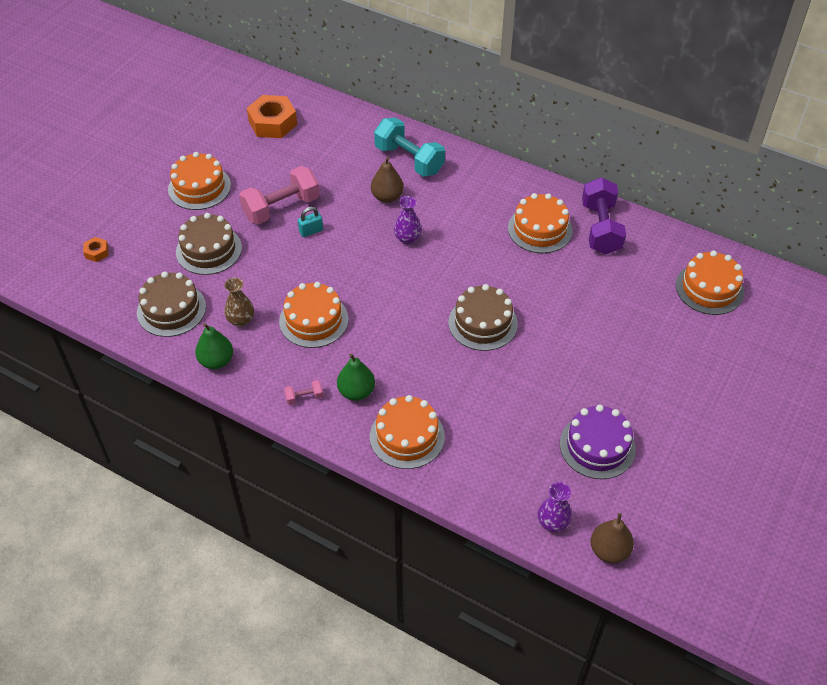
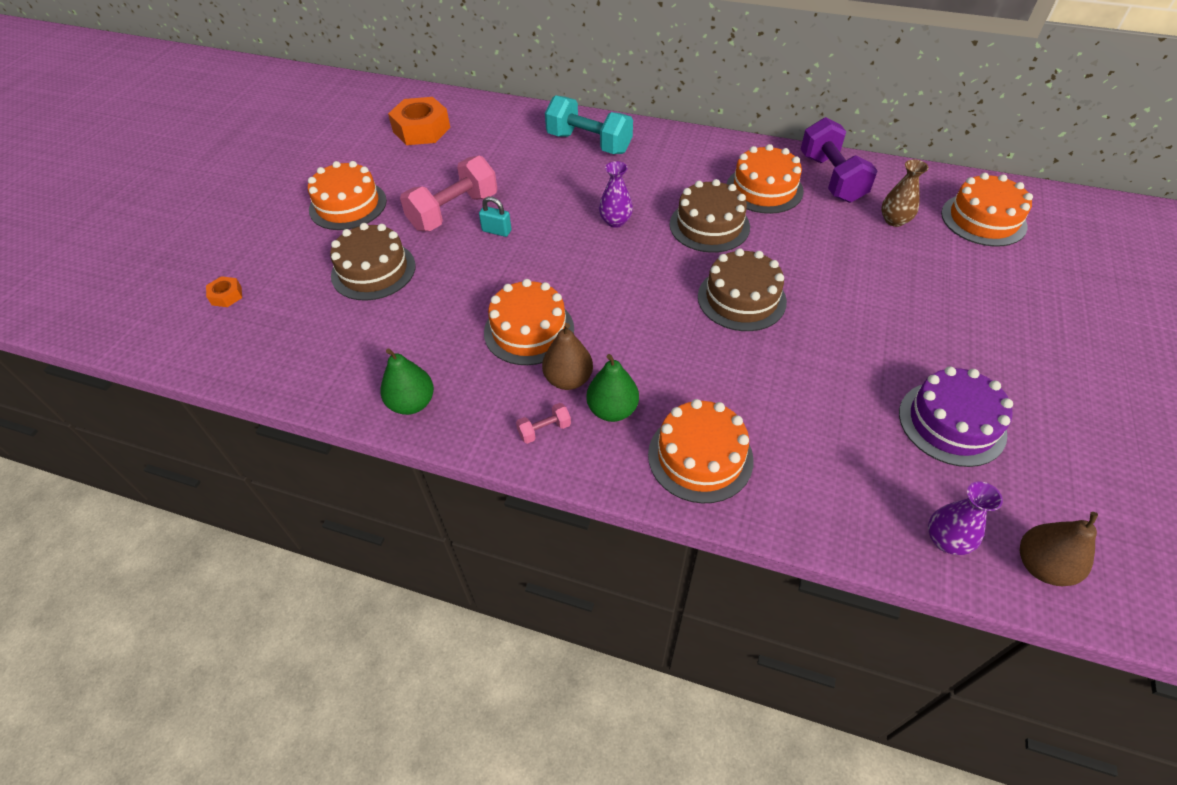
camera: 10 degrees left, 0 degrees up
brown cake [137,271,206,337] -> brown cake moved to [670,179,750,253]
brown vase [224,278,254,327] -> brown vase moved to [881,159,929,227]
turquoise padlock [298,207,323,237] -> turquoise padlock turned 60 degrees clockwise [479,197,511,237]
brown pear [371,157,404,203] -> brown pear moved to [542,323,593,390]

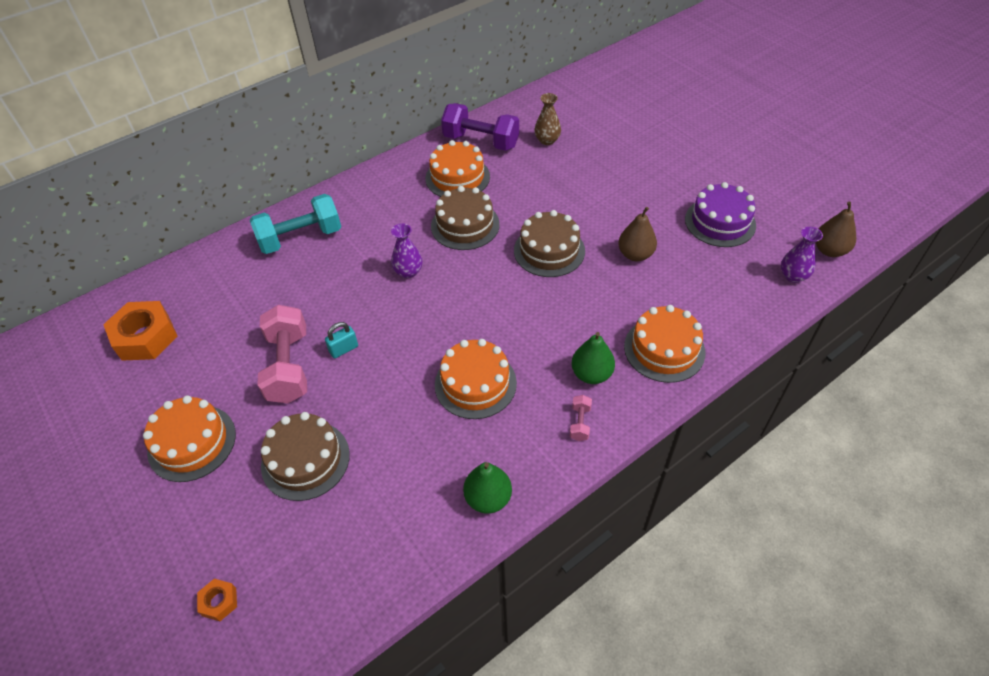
camera: 55 degrees left, 0 degrees up
brown pear [542,323,593,390] -> brown pear moved to [618,207,657,261]
orange cake [941,173,1033,247] -> none

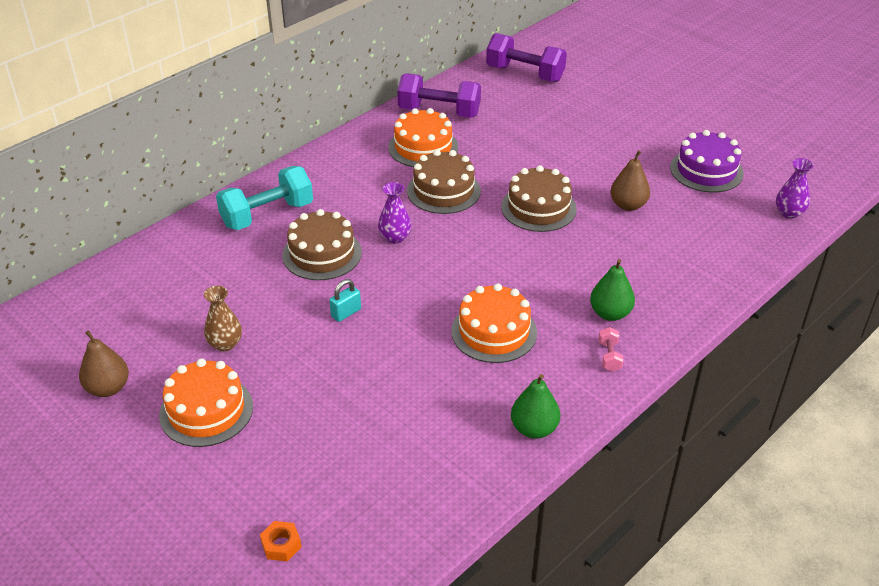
camera: 10 degrees left, 10 degrees down
orange nut [103,301,177,361] -> none
pink dumbbell [258,305,307,404] -> none
brown cake [261,412,350,501] -> brown cake moved to [282,209,362,280]
brown vase [534,93,561,145] -> brown vase moved to [204,286,242,351]
orange cake [624,305,705,383] -> none
brown pear [815,202,856,257] -> brown pear moved to [79,331,129,397]
none -> purple dumbbell [486,33,567,82]

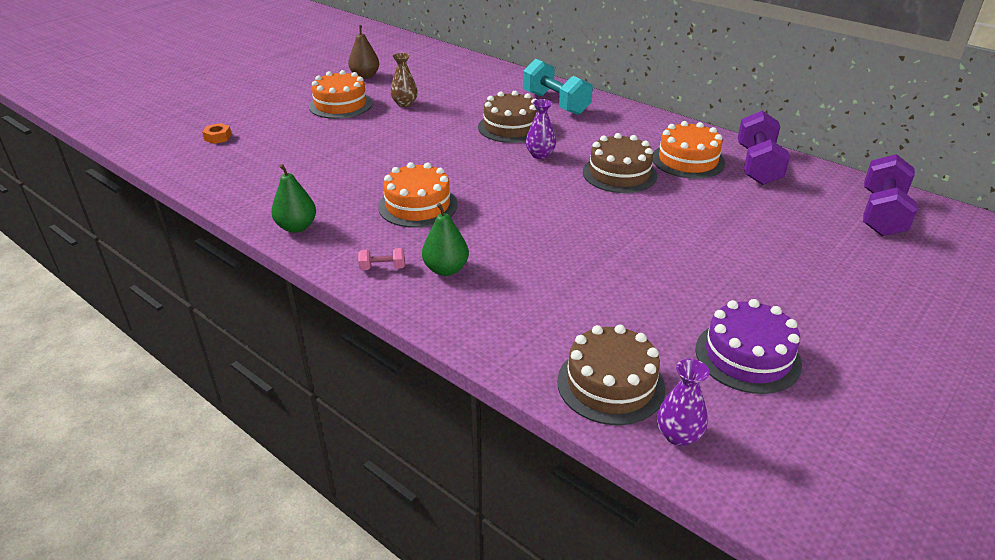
camera: 85 degrees right, 5 degrees down
turquoise padlock [329,279,361,322] -> none
brown cake [501,165,577,232] -> brown cake moved to [557,325,665,425]
brown pear [610,150,650,211] -> none

